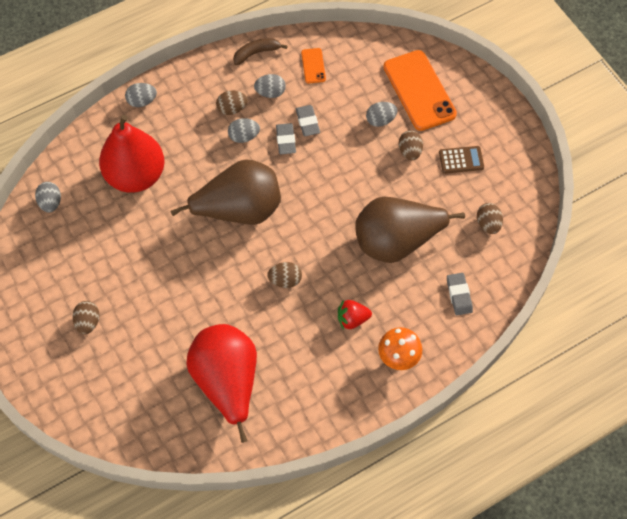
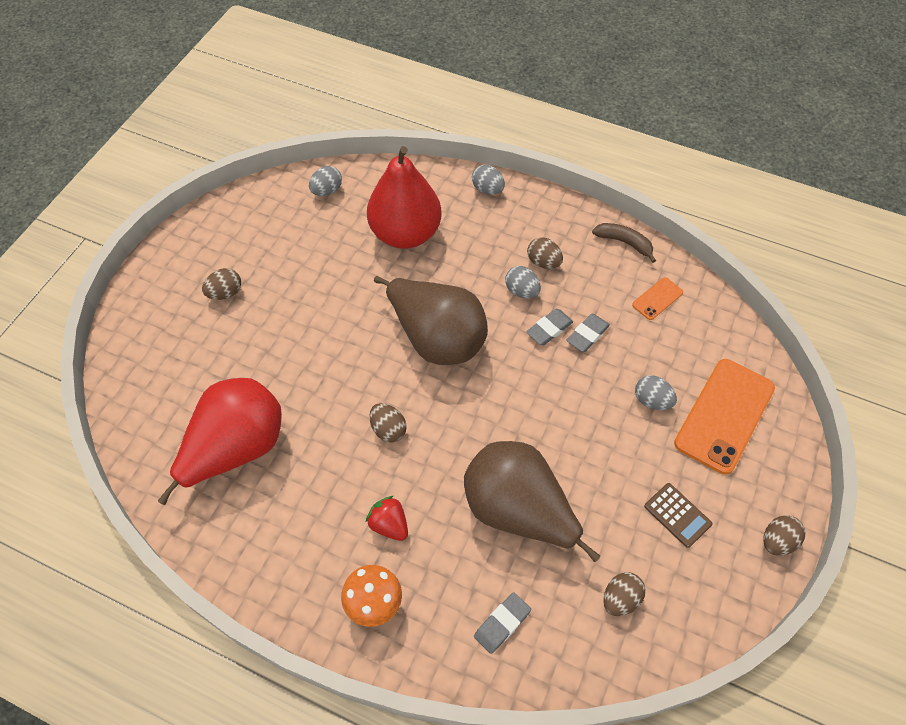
camera: 55 degrees right, 5 degrees down
grey egg [254,74,286,98] -> none
brown egg [398,130,423,160] -> brown egg moved to [763,515,806,556]

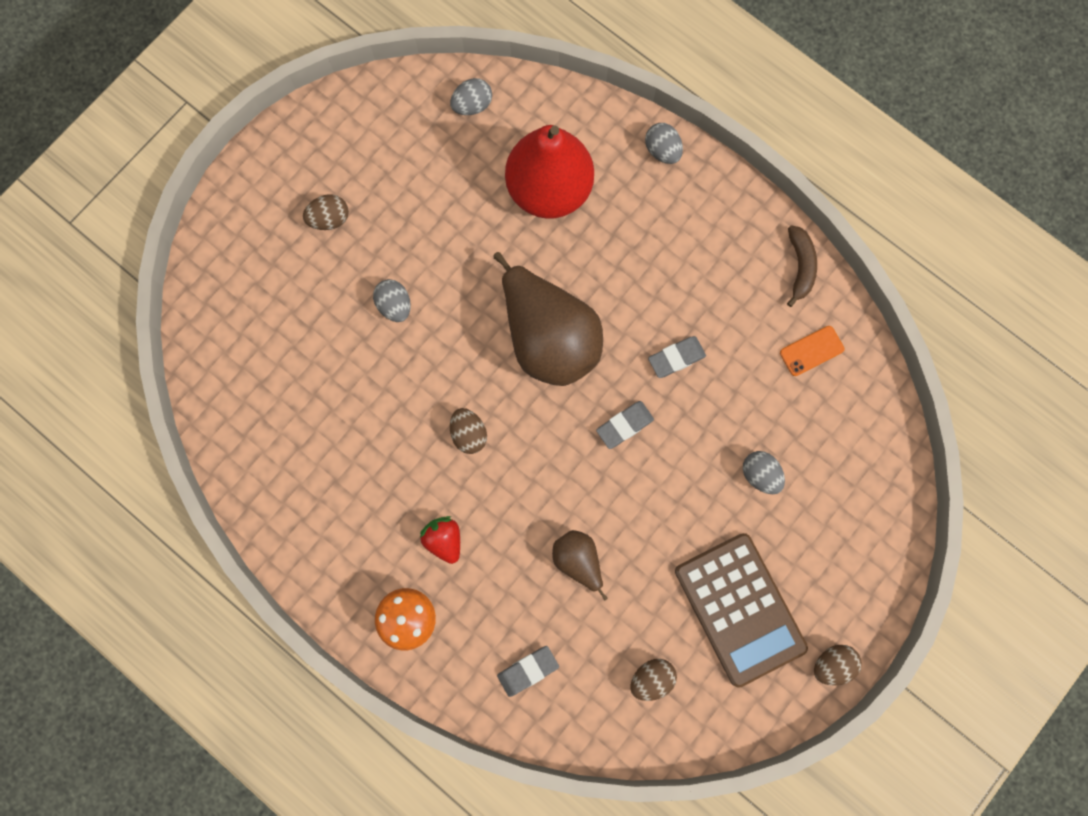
camera: 15 degrees right, 20 degrees up
red pear [158,378,282,505] -> none
brown pear [464,441,600,562] -> brown pear [552,530,608,601], size x0.48
grey egg [505,266,541,298] -> grey egg moved to [373,279,411,322]
brown egg [527,237,563,269] -> none
grey eraser [566,314,610,352] -> grey eraser moved to [596,401,654,449]
brown banana [592,223,656,263] -> brown banana turned 45 degrees clockwise [787,226,817,307]
brown calculator [644,483,713,548] -> brown calculator [675,533,808,688], size x2.10
orange phone [674,359,775,475] -> none

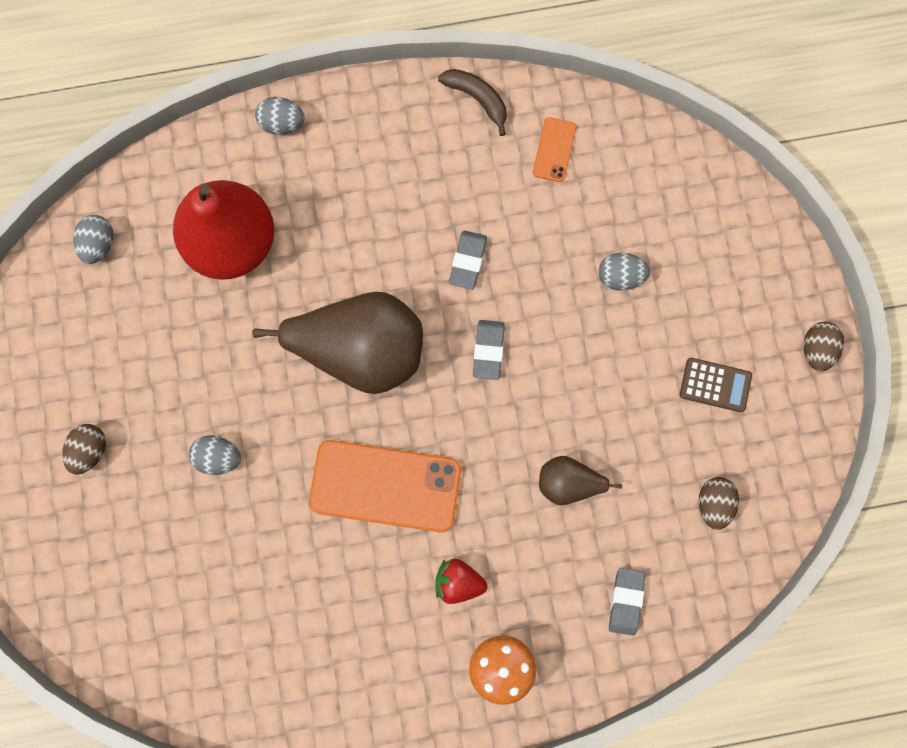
camera: 50 degrees left, 0 degrees up
brown egg [450,408,487,454] -> orange phone [309,440,461,532]
brown calculator [675,533,808,688] -> brown calculator [680,358,752,412], size x0.48

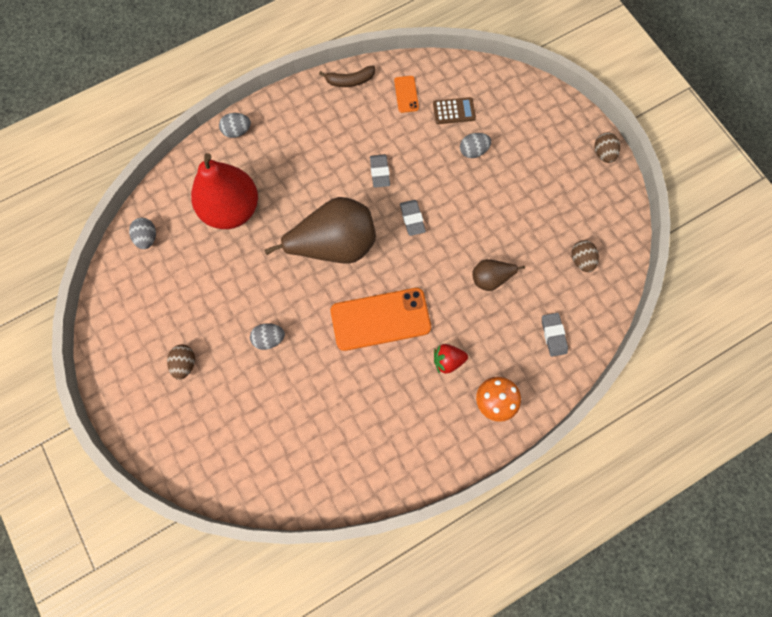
camera: 20 degrees left, 5 degrees down
brown banana [438,69,506,136] -> brown banana turned 150 degrees clockwise [319,66,375,87]
brown calculator [680,358,752,412] -> brown calculator moved to [433,97,476,124]

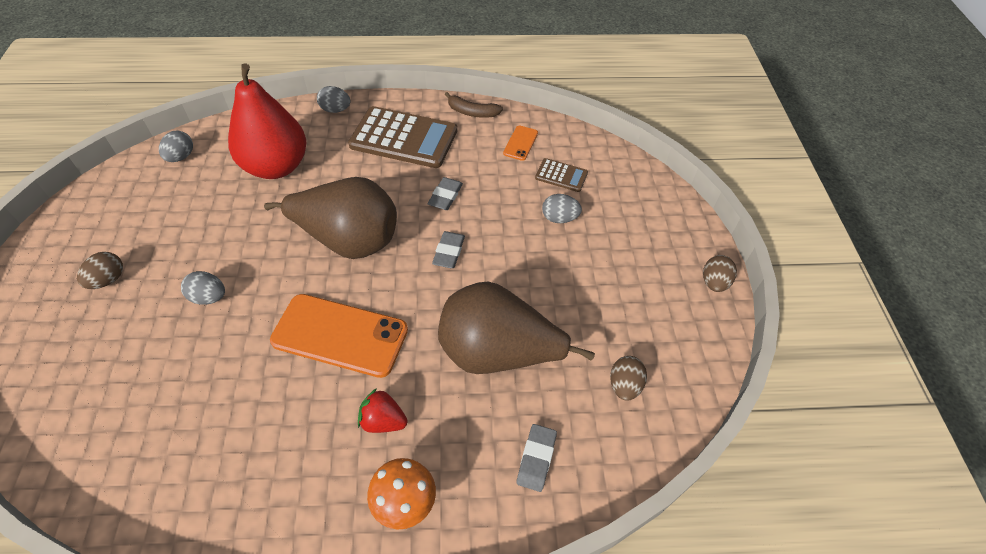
camera: 25 degrees right, 20 degrees down
brown pear [473,259,525,291] -> brown pear [438,282,595,374], size x2.06
none -> brown calculator [348,106,457,168]

